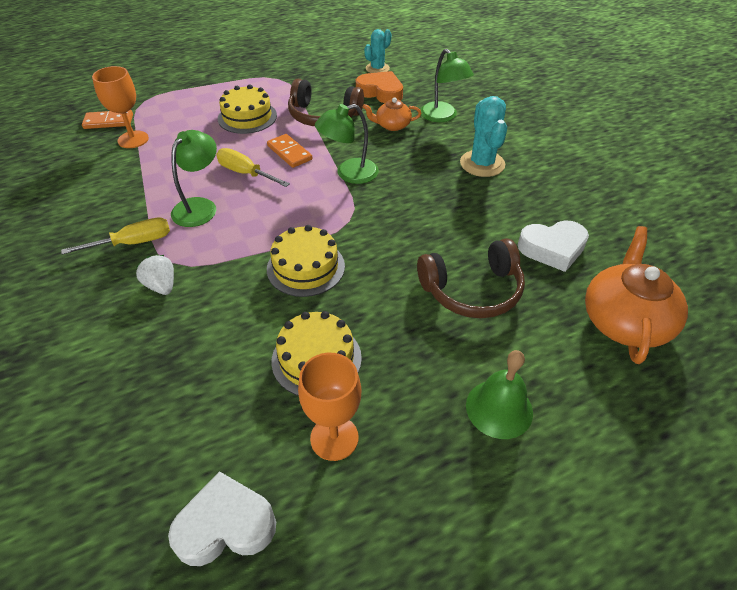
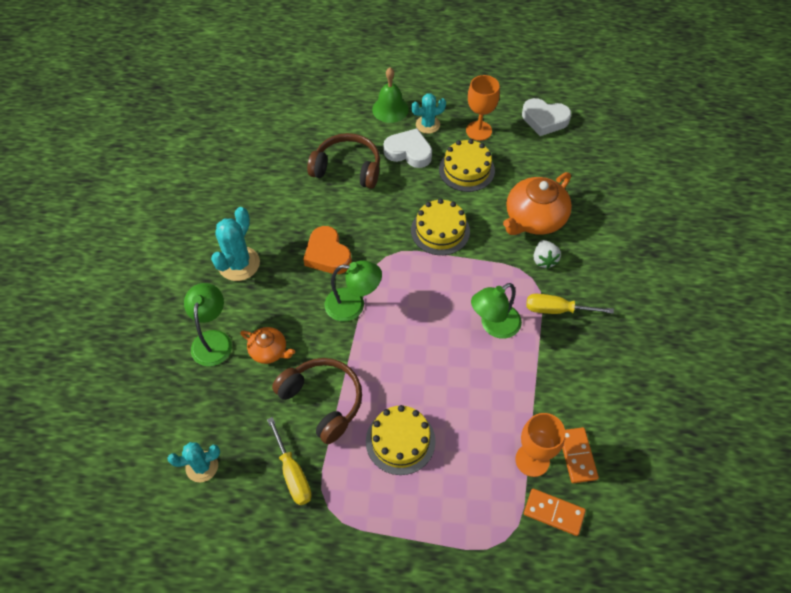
camera: 150 degrees left, 10 degrees up
yellow screwdriver [216,148,290,187] -> yellow screwdriver moved to [267,417,312,505]
orange domino [267,134,312,168] -> orange domino moved to [562,427,599,483]
orange heart [356,71,403,103] -> orange heart moved to [303,226,352,274]
white heart [518,221,589,272] -> white heart moved to [383,128,432,168]
orange teapot [585,226,688,364] -> orange teapot moved to [503,172,572,235]
none -> turquoise cactus [411,93,446,134]

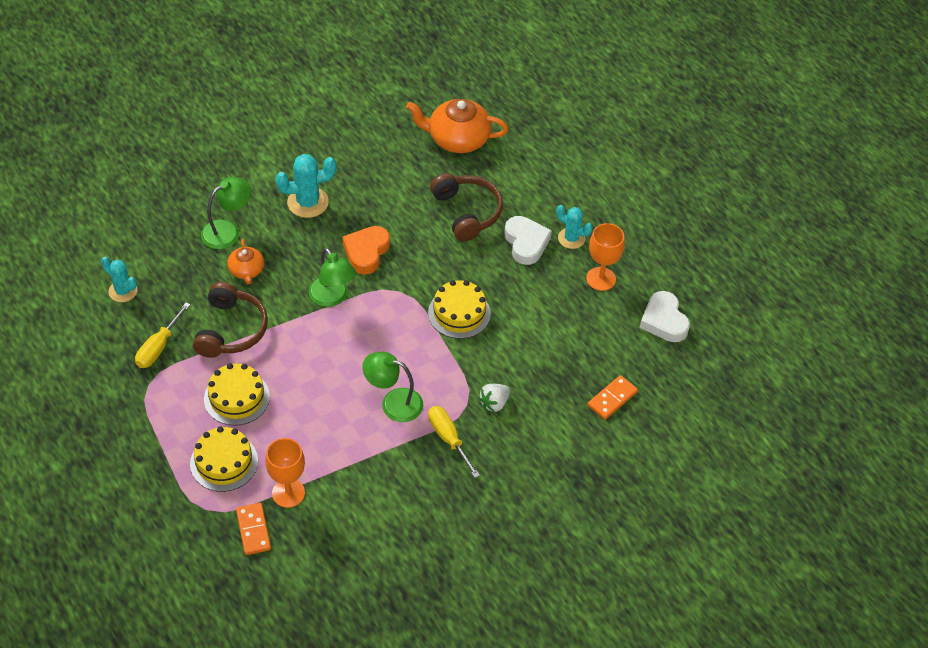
camera: 50 degrees right, 5 degrees down
green bell [372,68,409,123] -> none
yellow cake [439,139,495,192] -> yellow cake moved to [190,426,258,492]
orange teapot [503,172,572,235] -> orange teapot moved to [406,99,508,153]
orange domino [562,427,599,483] -> orange domino moved to [588,375,638,420]

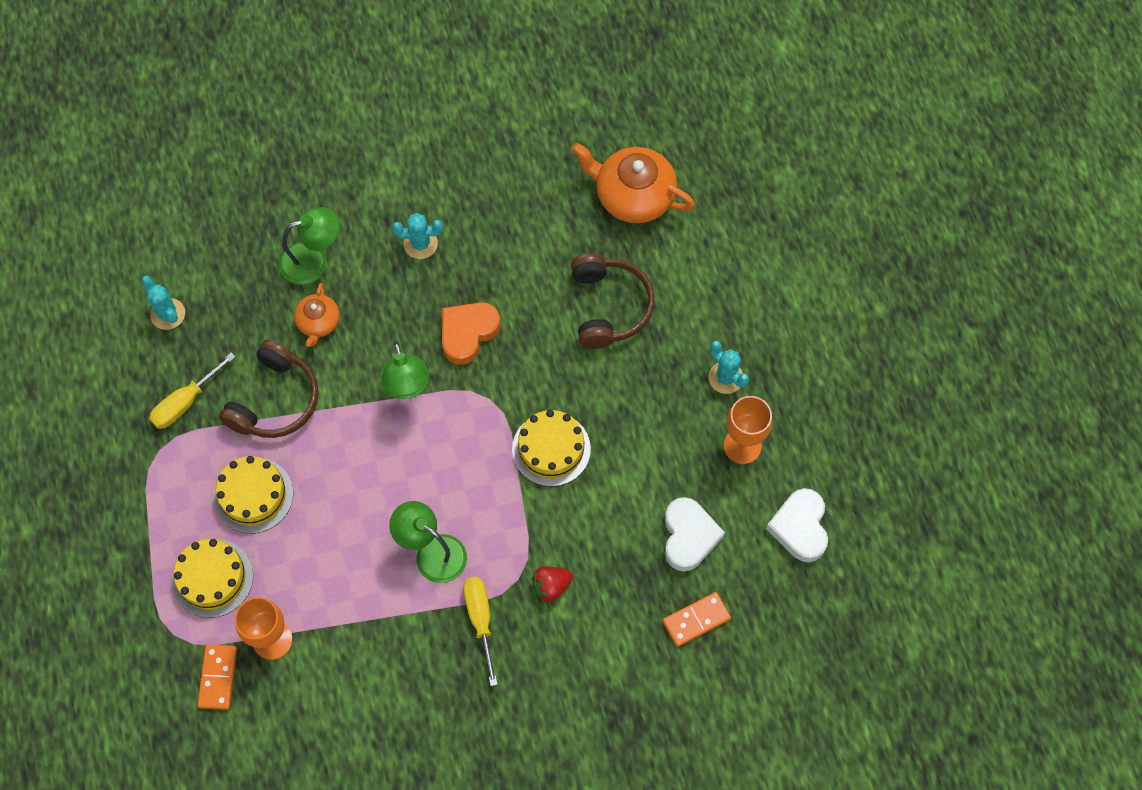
camera: 20 degrees right, 15 degrees up
turquoise cactus [275,154,336,218] -> turquoise cactus [392,213,443,259], size x0.66
white strawberry [479,384,510,412] -> red strawberry [532,566,573,602]
white heart [504,216,552,265] -> white heart moved to [665,497,725,571]

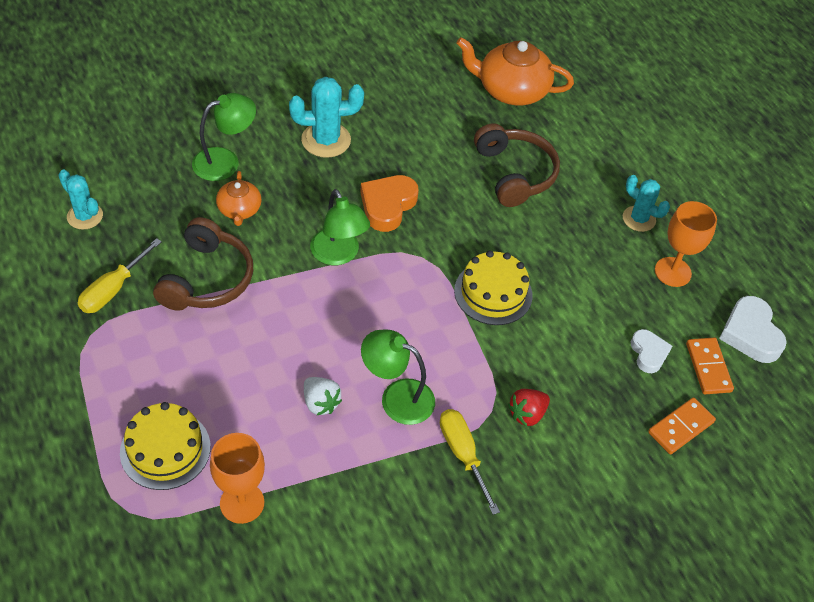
camera: 15 degrees left, 15 degrees down
orange domino [197,644,237,710] -> orange domino moved to [686,338,734,394]
yellow cake [213,456,293,534] -> none
turquoise cactus [392,213,443,259] -> turquoise cactus [289,77,364,158], size x1.51
white heart [665,497,725,571] -> white heart [631,329,672,373], size x0.63
none -> white strawberry [304,377,342,415]

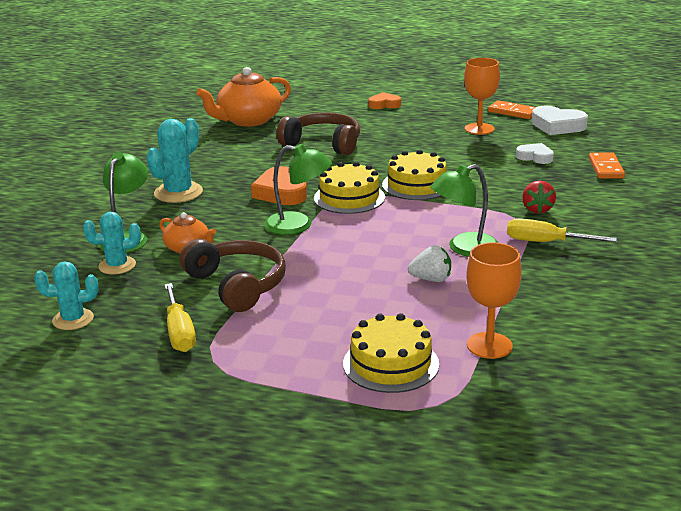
camera: 45 degrees left, 25 degrees down
turquoise cactus [623,175,670,232] -> turquoise cactus moved to [83,212,141,275]
orange domino [686,338,734,394] -> orange domino moved to [488,100,536,119]
none -> yellow cake [314,162,385,214]
none -> orange heart [368,92,401,109]

